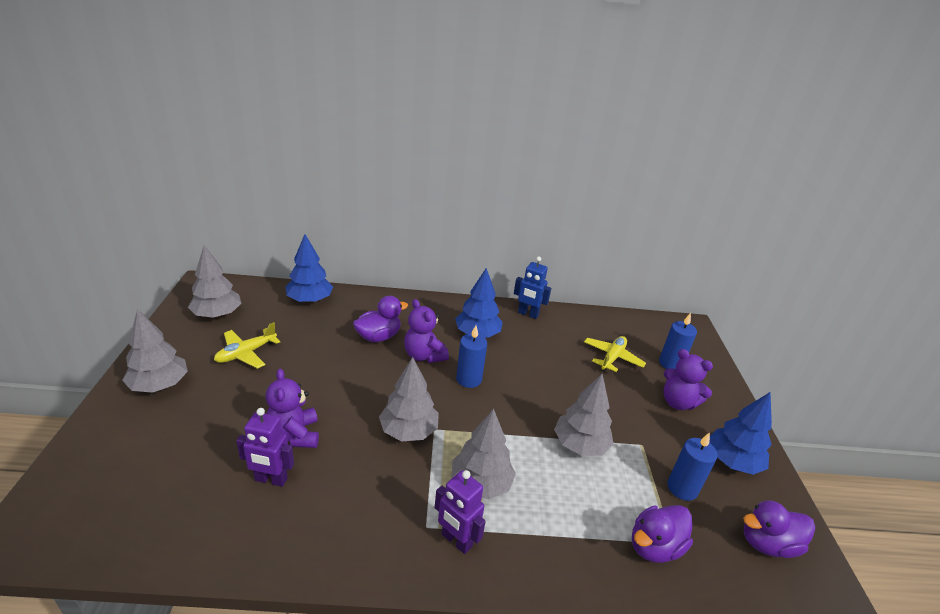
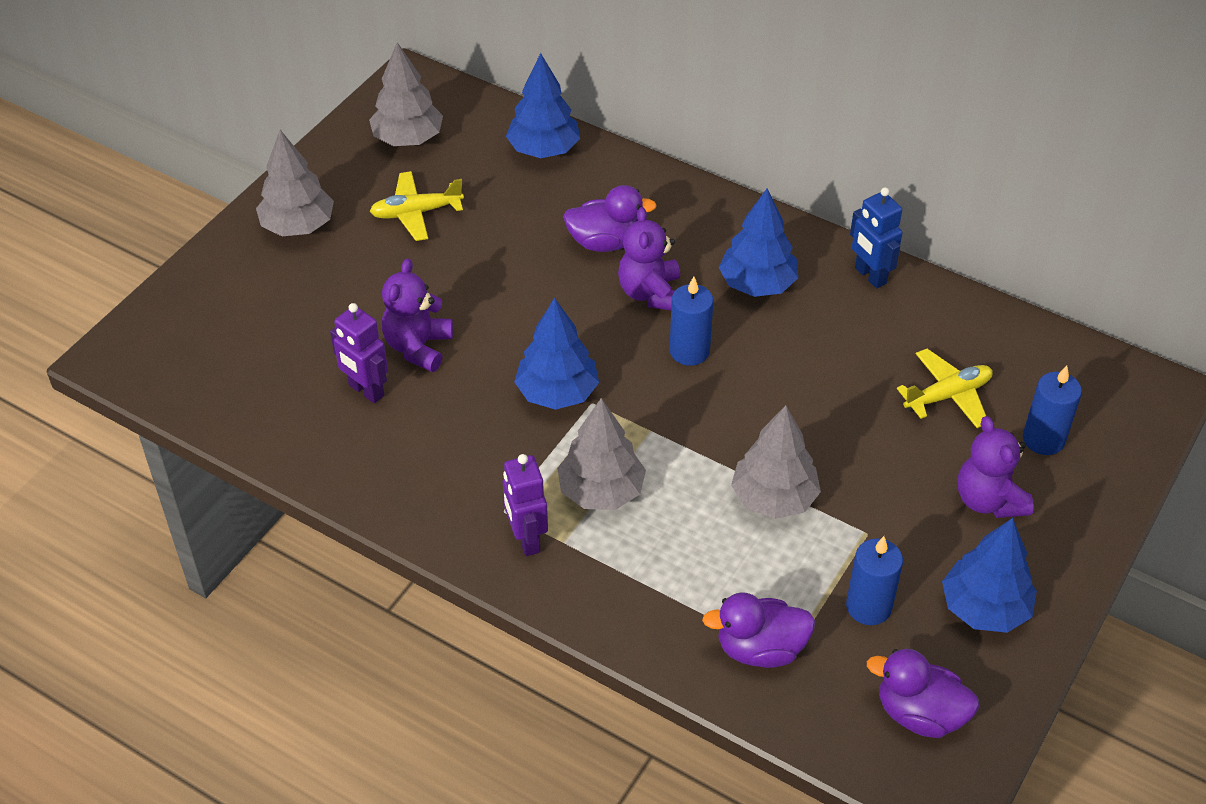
camera: 35 degrees right, 15 degrees up
grey tree [379,357,439,441] -> blue tree [514,298,599,410]

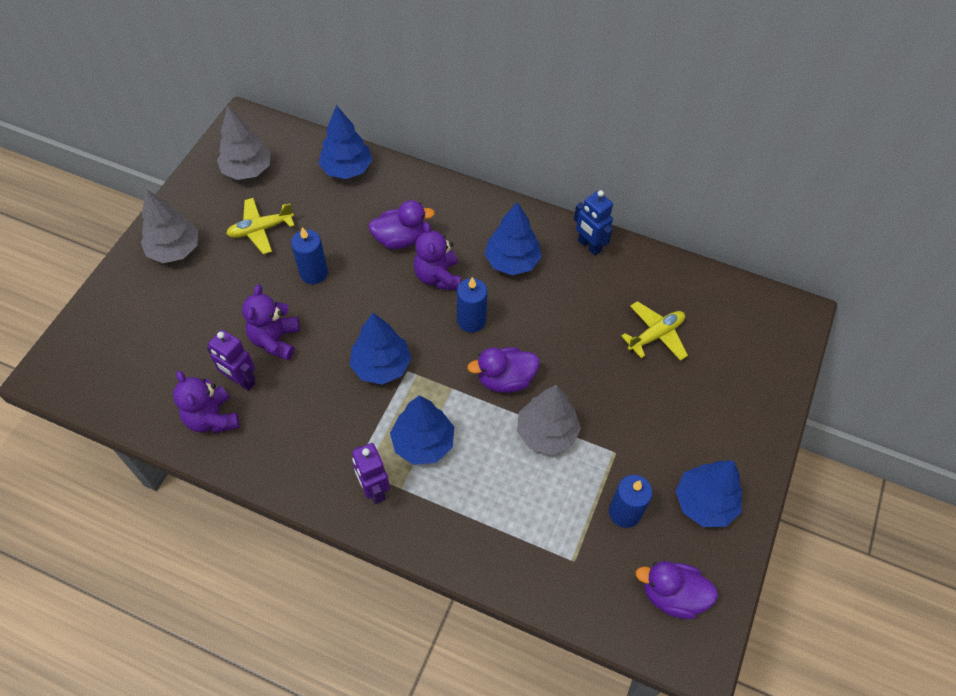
camera: 10 degrees left, 10 degrees up
grey tree [557,398,646,510] -> blue tree [390,396,454,465]
purple duck [702,592,815,668] -> purple duck moved to [467,347,540,393]
purple teddy bear [957,416,1034,518] -> purple teddy bear moved to [173,371,240,433]
blue candle [1023,365,1082,455] -> blue candle moved to [291,227,328,284]

